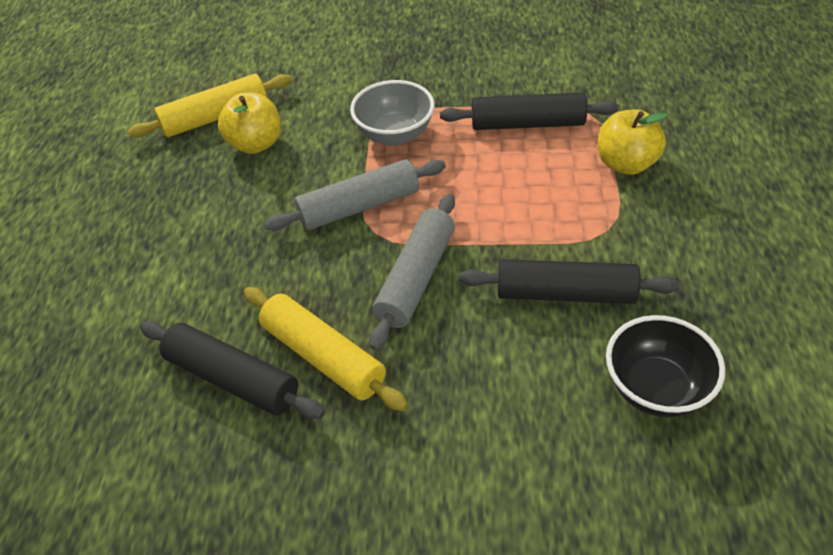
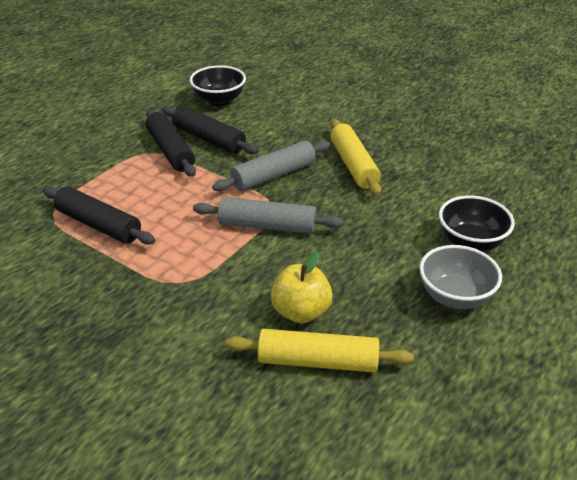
camera: 150 degrees left, 10 degrees down
black rolling pin [140,321,325,419] -> black rolling pin moved to [146,109,196,177]
grey bowl [350,80,435,146] -> grey bowl moved to [419,245,502,309]
yellow apple [598,109,668,175] -> none
none -> black bowl [439,195,515,252]

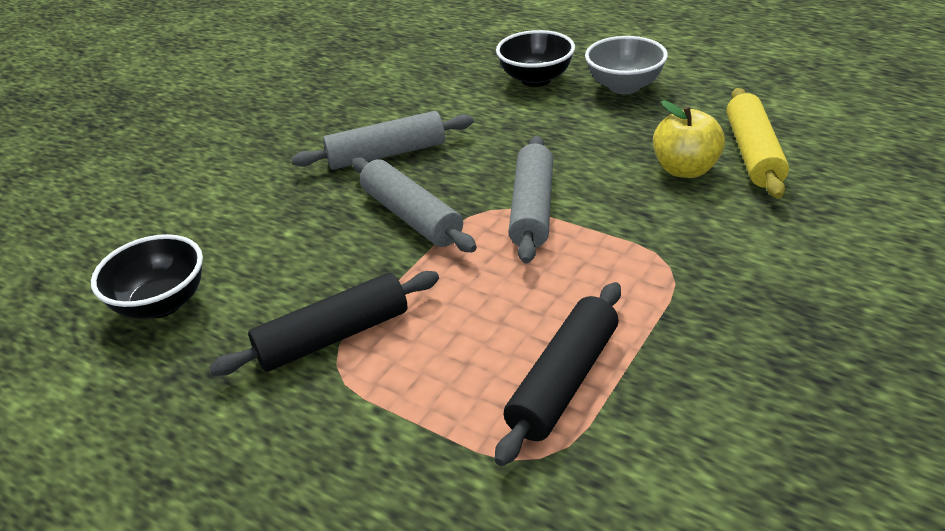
camera: 90 degrees left, 0 degrees up
black rolling pin [162,106,259,155] -> none
yellow rolling pin [330,119,381,196] -> grey rolling pin [292,111,474,170]

